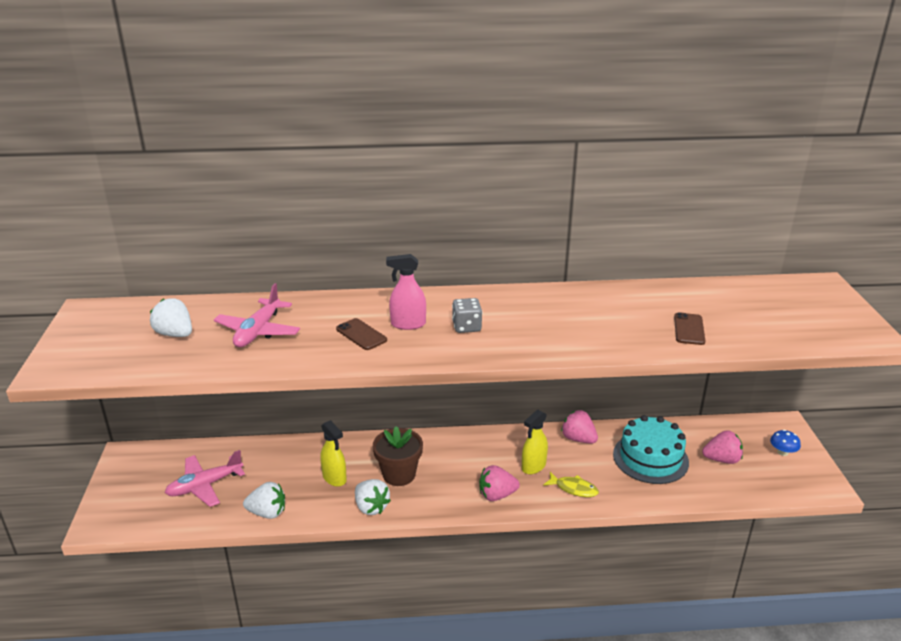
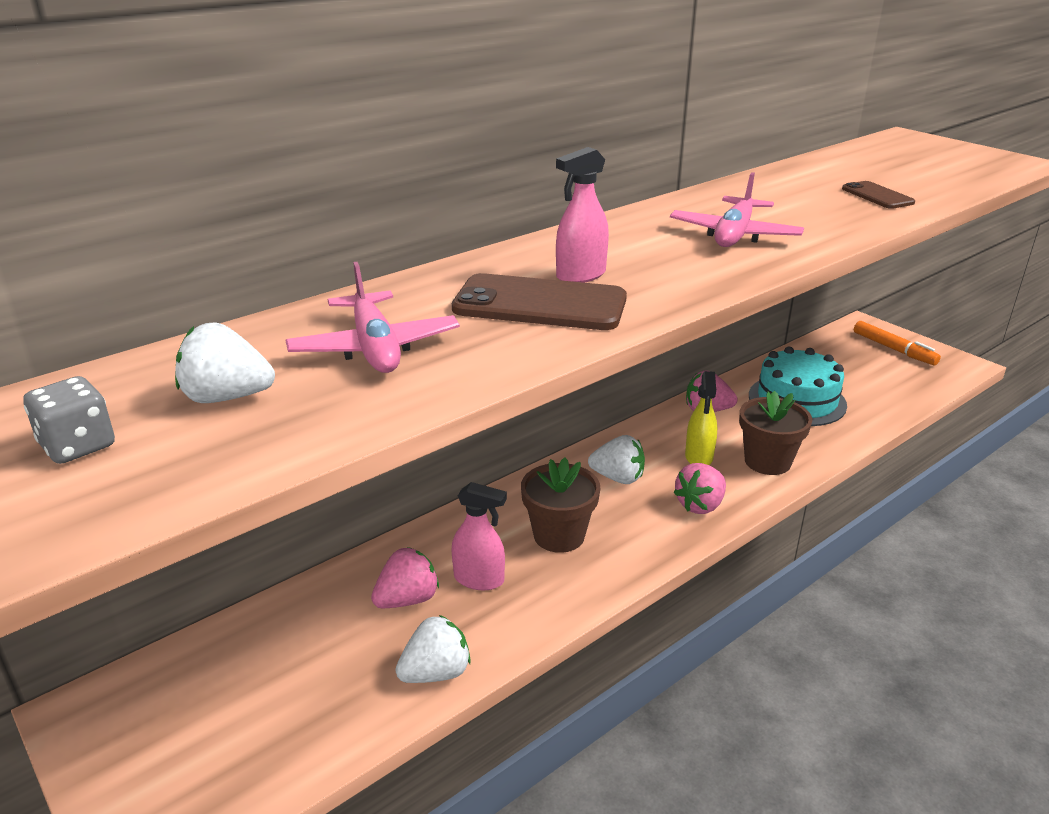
camera: 35 degrees left, 0 degrees up
pink plane [165,450,245,507] -> pink plane moved to [670,172,804,247]
yellow spray bottle [320,420,347,487] -> pink spray bottle [451,482,507,590]
brown phone [336,318,387,350] -> brown phone [452,273,627,330], size x1.80
white strawberry [355,479,391,515] -> white strawberry moved to [588,435,645,484]
grey dice [452,298,482,333] -> grey dice moved to [23,376,115,464]
yellow fish [543,472,599,497] -> brown flower pot [739,391,813,475]
pink strawberry [702,430,743,464] -> pink strawberry moved to [371,547,439,608]
blue mushroom [770,430,801,456] -> orange marker [854,321,941,365]

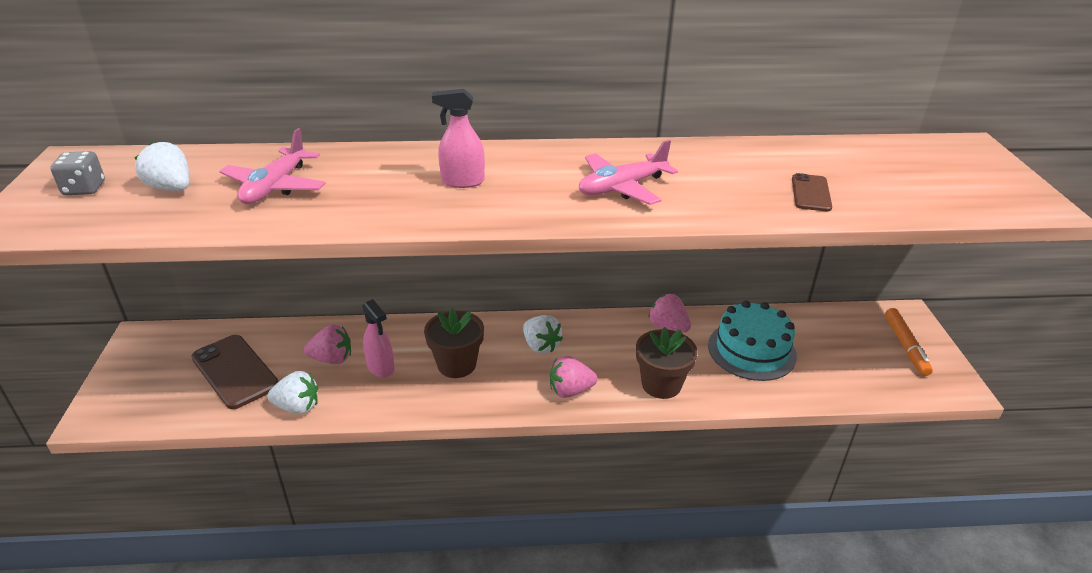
camera: 35 degrees right, 5 degrees up
brown phone [452,273,627,330] -> brown phone moved to [191,335,279,409]
yellow spray bottle [685,371,717,465] -> none

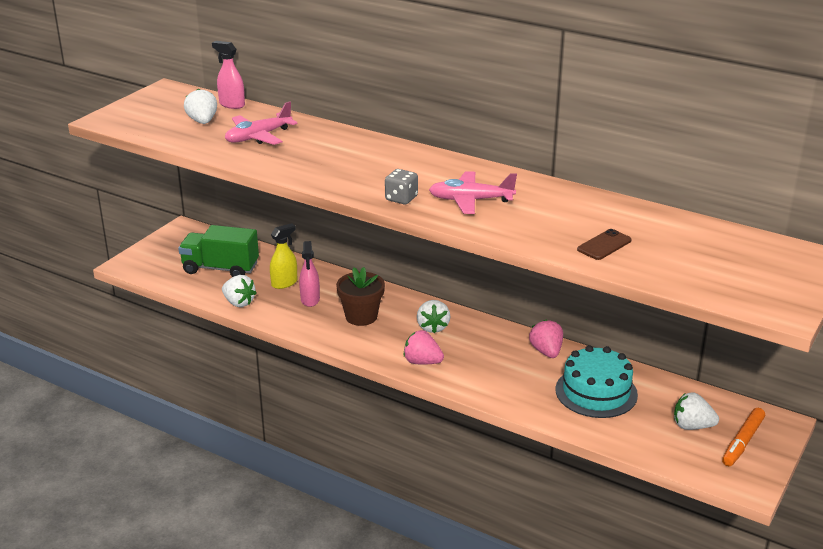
camera: 35 degrees right, 5 degrees down
grey dice [50,151,105,195] -> grey dice moved to [385,169,418,204]
brown phone [191,335,279,409] -> green truck [178,225,259,277]
pink strawberry [304,325,351,364] -> yellow spray bottle [270,223,297,289]
pink spray bottle [432,89,485,188] -> pink spray bottle moved to [212,41,245,109]
brown flower pot [636,327,698,399] -> none
none -> white strawberry [674,392,719,430]

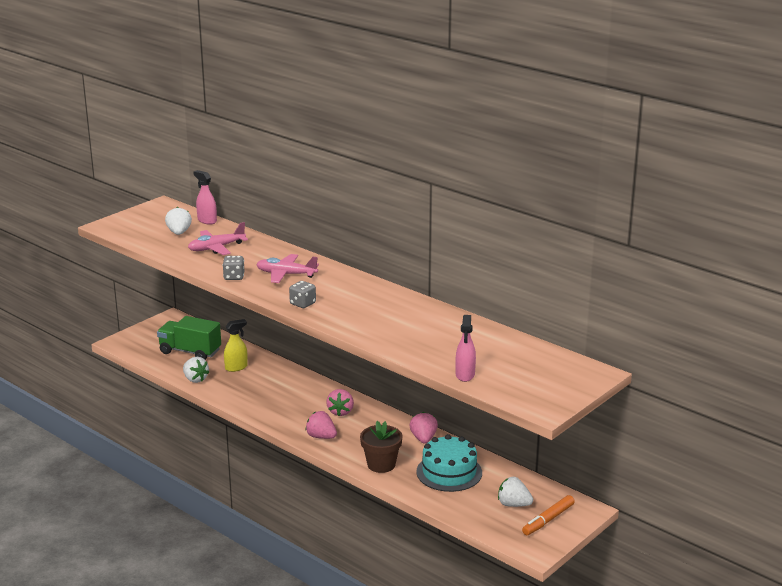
camera: 10 degrees right, 5 degrees down
pink spray bottle [299,241,320,307] -> pink spray bottle moved to [456,315,476,382]
brown flower pot [336,267,385,326] -> brown flower pot moved to [360,421,403,473]
white strawberry [417,300,451,333] -> pink strawberry [326,389,354,416]
pink plane [429,171,517,214] -> pink plane moved to [256,254,319,283]
brown phone [577,229,631,260] -> none
none -> grey dice [223,256,244,280]

